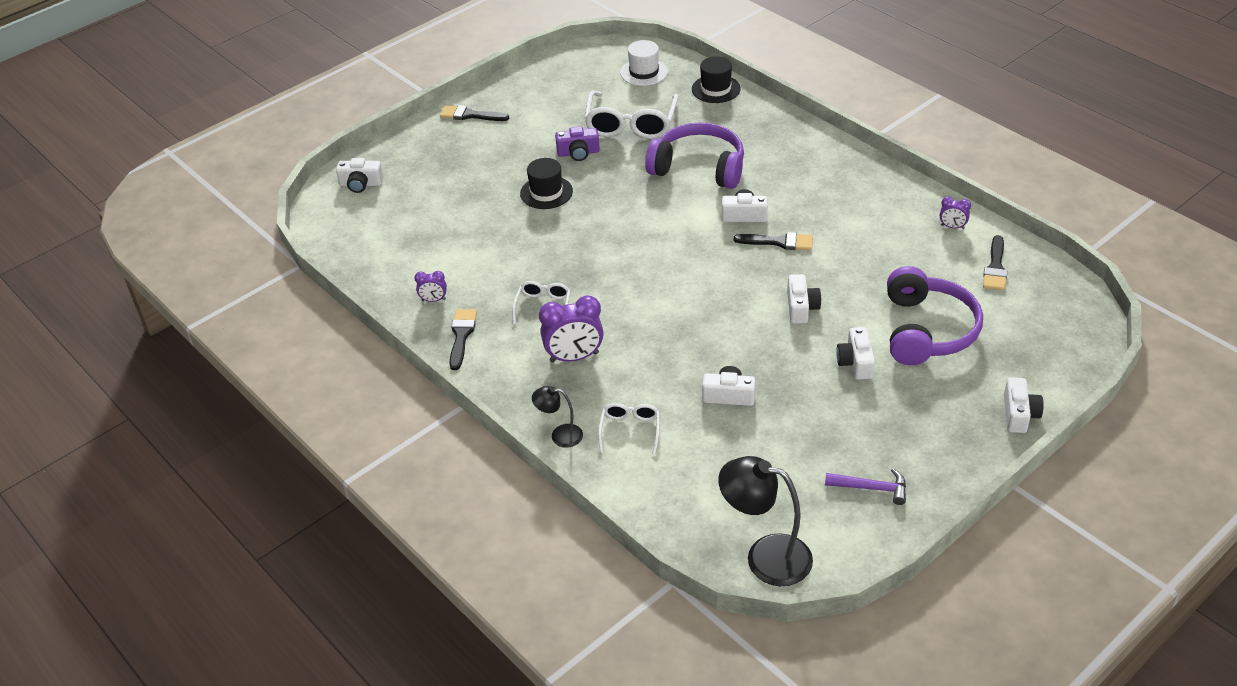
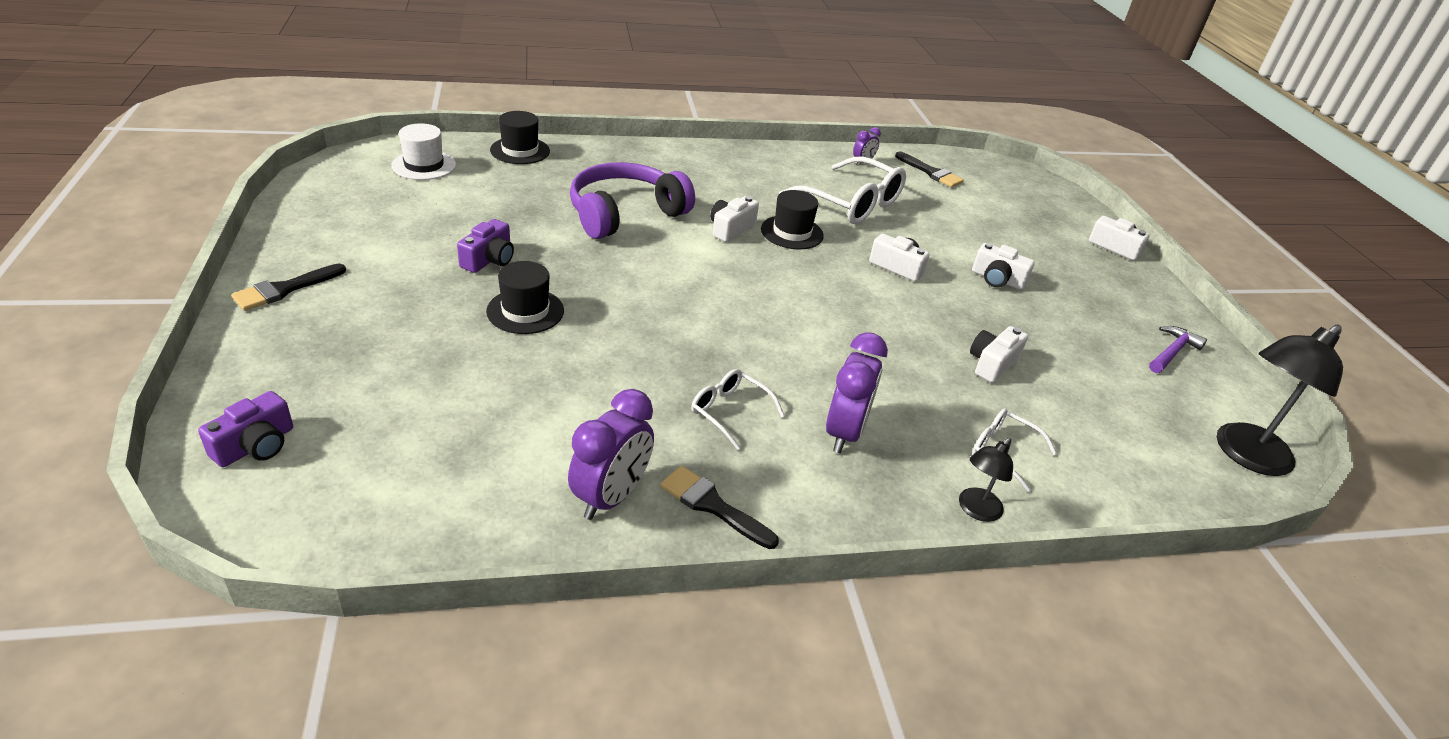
camera: 65 degrees left, 5 degrees down
white camera [336,158,383,193] -> purple camera [198,391,293,467]
purple clock [414,271,447,302] -> purple clock [568,389,654,520], size x1.95
white glasses [584,90,679,139] -> white glasses moved to [779,156,906,224]
black brush [734,232,813,250] -> black hat [761,190,824,249]
purple headphones [887,266,983,365] -> none

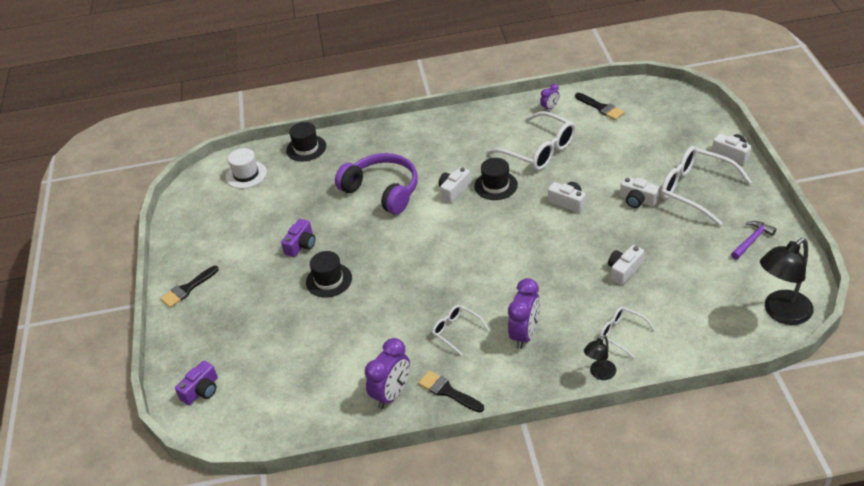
camera: 10 degrees right, 5 degrees up
purple headphones [570,162,695,239] -> purple headphones turned 75 degrees clockwise [335,153,418,215]
none -> white glasses [661,146,752,226]

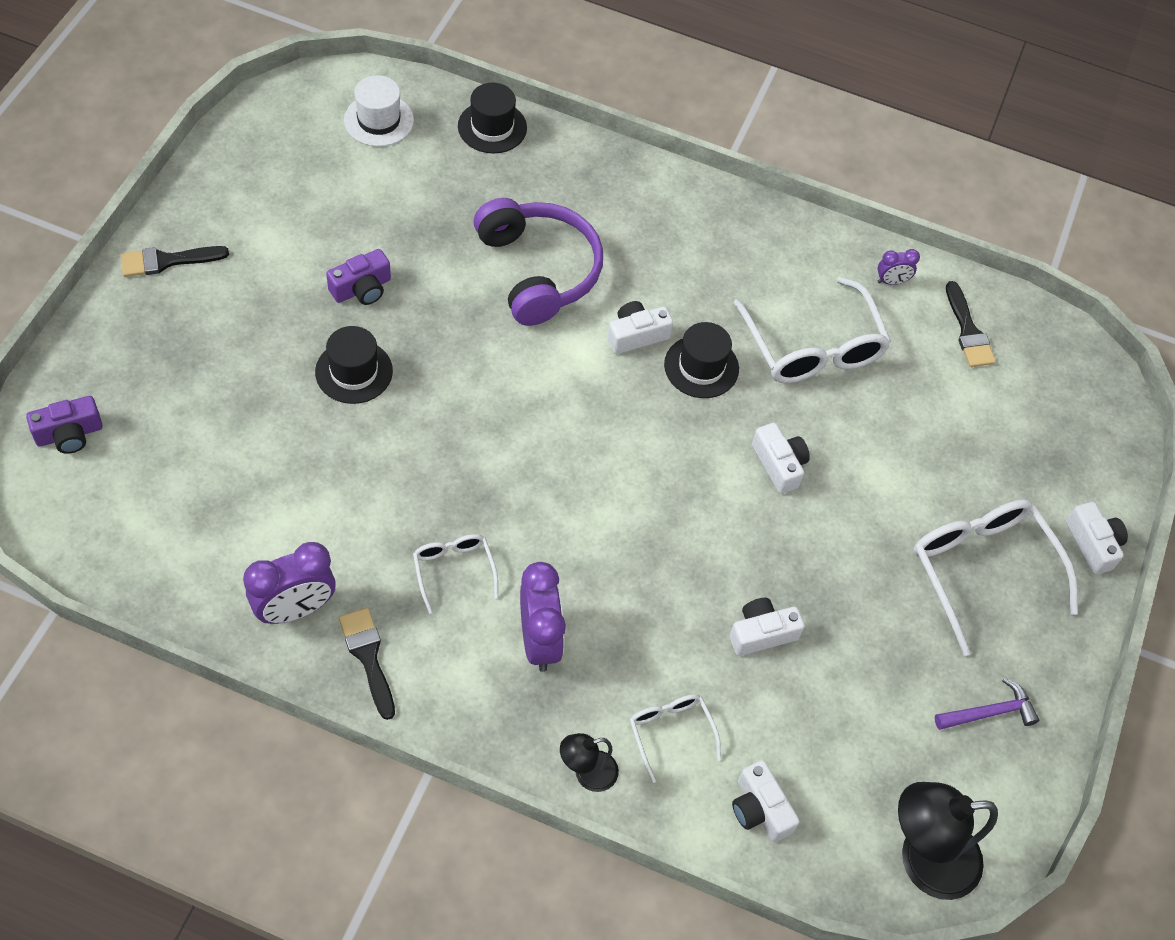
camera: 20 degrees right, 15 degrees up
purple clock [508,278,540,349] -> purple clock turned 60 degrees counterclockwise [520,562,566,672]
white camera [620,177,660,208] -> white camera moved to [732,760,800,842]

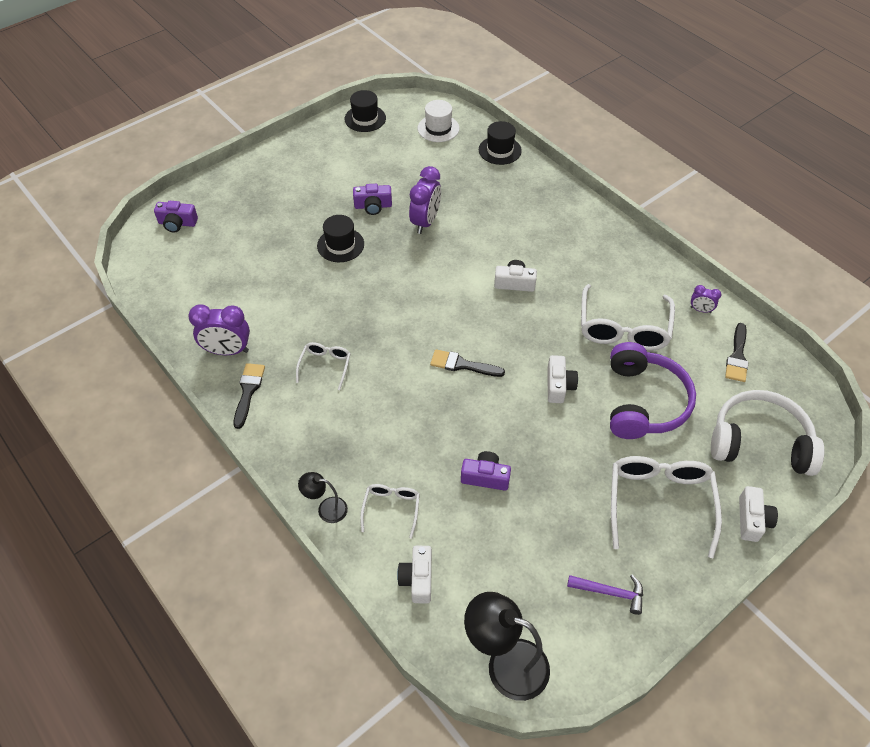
camera: 35 degrees right, 5 degrees down
black brush [121,246,229,277] -> black brush moved to [430,349,505,377]
purple headphones [474,198,603,326] -> purple headphones moved to [610,342,696,439]
purple clock [520,562,566,672] -> purple clock moved to [409,166,441,234]
black hat [664,322,739,398] -> black hat moved to [344,90,386,132]
white camera [730,598,805,656] -> purple camera [461,451,511,491]
none -> white headphones [711,390,825,476]

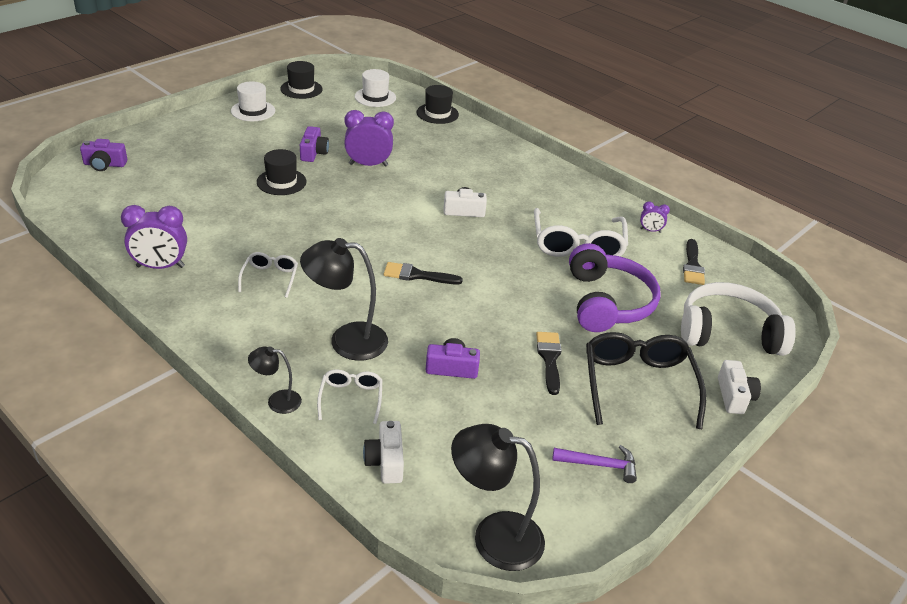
camera: 10 degrees left, 15 degrees down
black brush [233,363,265,429] -> black brush moved to [536,332,562,395]
purple camera [353,184,392,215] -> purple camera turned 75 degrees counterclockwise [300,126,329,162]
purple clock [409,166,441,234] -> purple clock turned 105 degrees counterclockwise [344,110,394,167]
white camera [547,355,578,403] -> none
white glasses [611,456,722,558] -> black glasses [586,332,706,429]
none -> white hat [231,81,275,121]
none -> black lamp [300,238,388,361]

